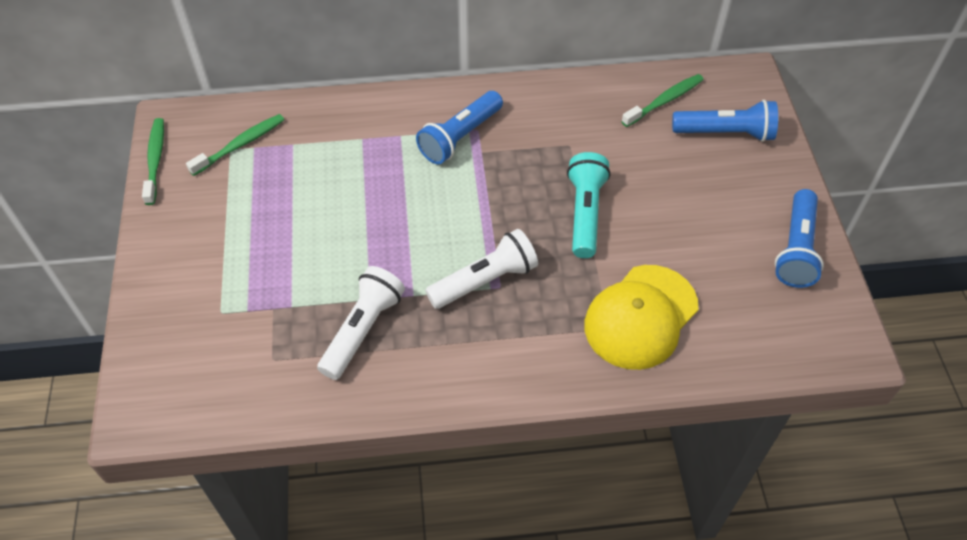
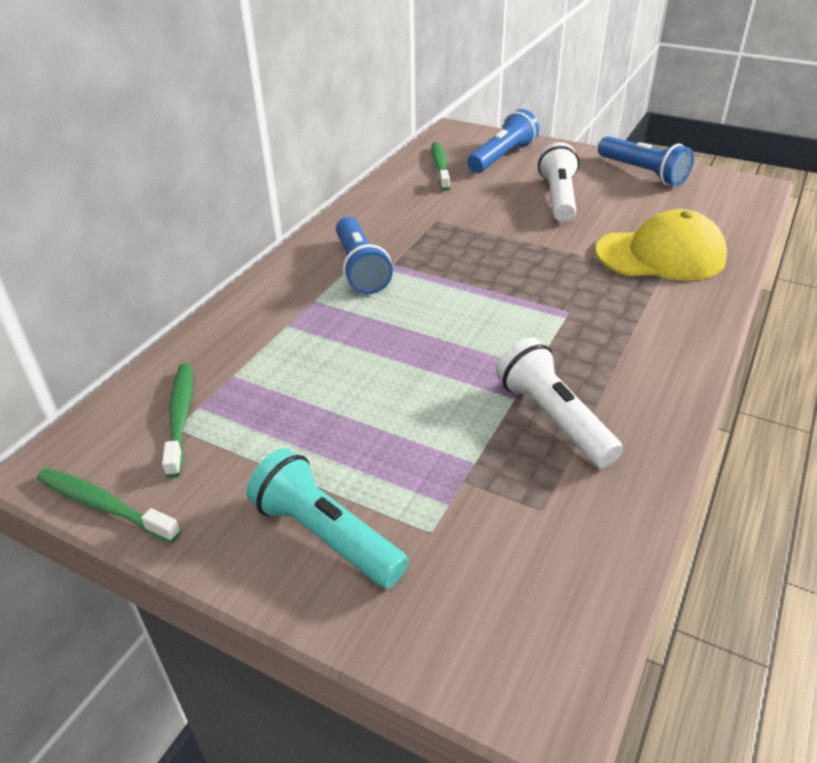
camera: 55 degrees left, 15 degrees down
white flashlight [425,229,538,309] -> white flashlight moved to [538,142,579,222]
turquoise flashlight [567,152,611,258] -> turquoise flashlight moved to [247,448,409,589]
yellow cap [584,265,698,370] -> yellow cap turned 75 degrees counterclockwise [595,209,727,281]

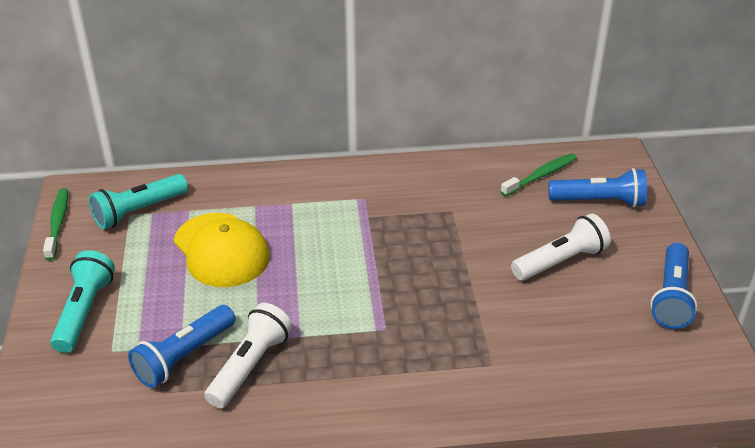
camera: 55 degrees right, 0 degrees up
green toothbrush [162,364,193,478] -> turquoise flashlight [89,174,188,229]
blue flashlight [336,217,393,294] -> blue flashlight moved to [128,305,235,388]
yellow cap [595,209,727,281] -> yellow cap moved to [174,213,270,287]

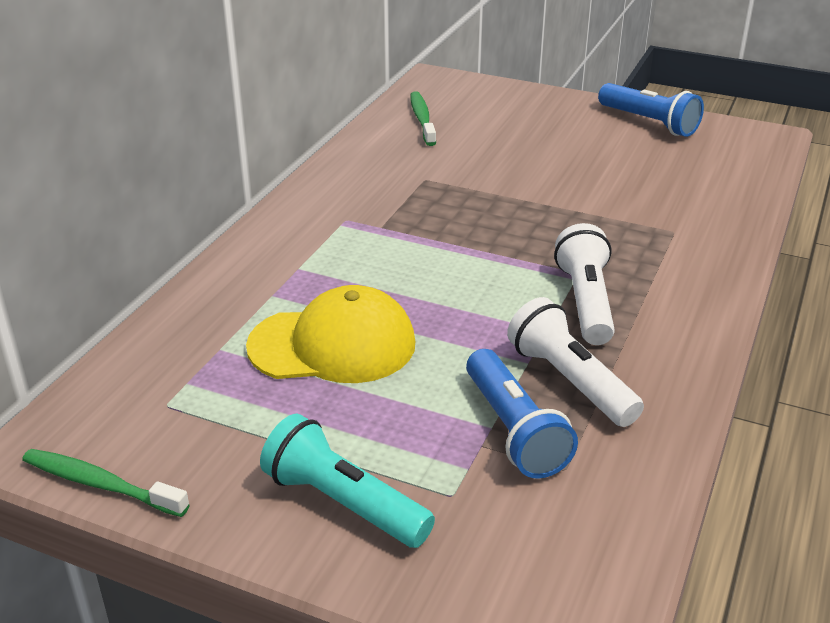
camera: 60 degrees left, 5 degrees down
turquoise flashlight [89,174,188,229] -> none
white flashlight [511,213,611,281] -> white flashlight moved to [554,223,615,345]
blue flashlight [548,168,647,207] -> none

